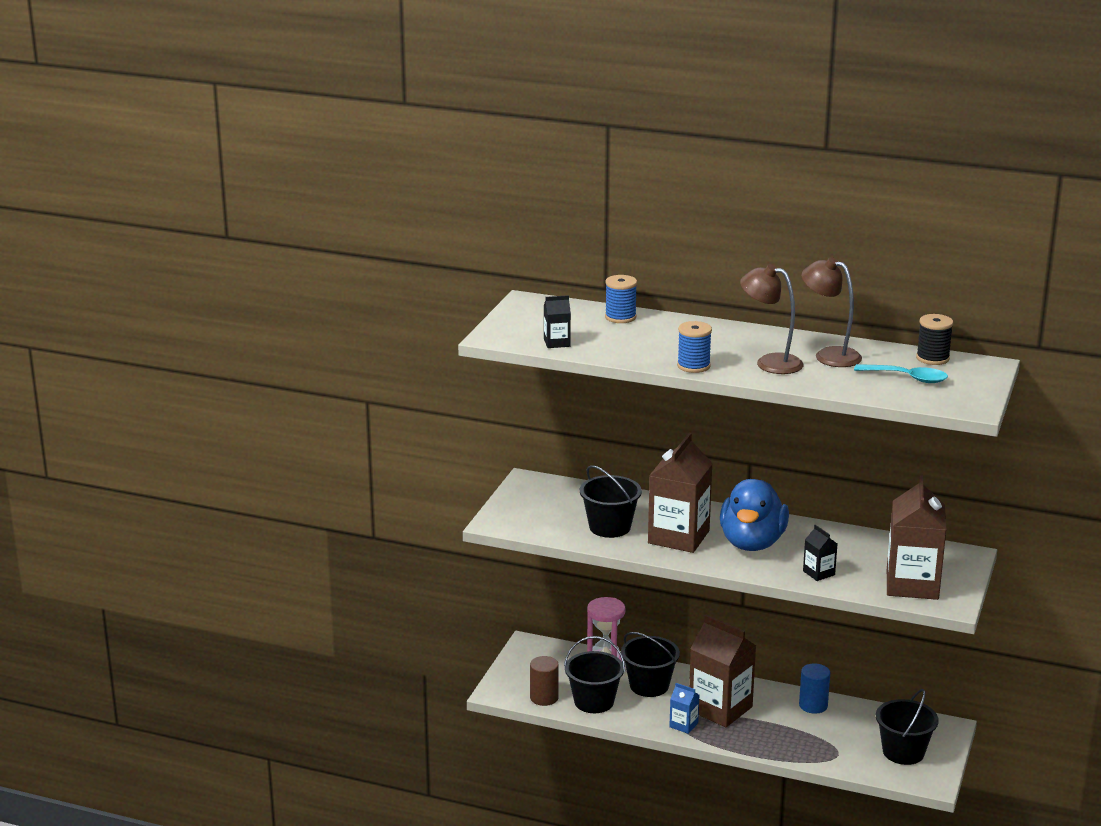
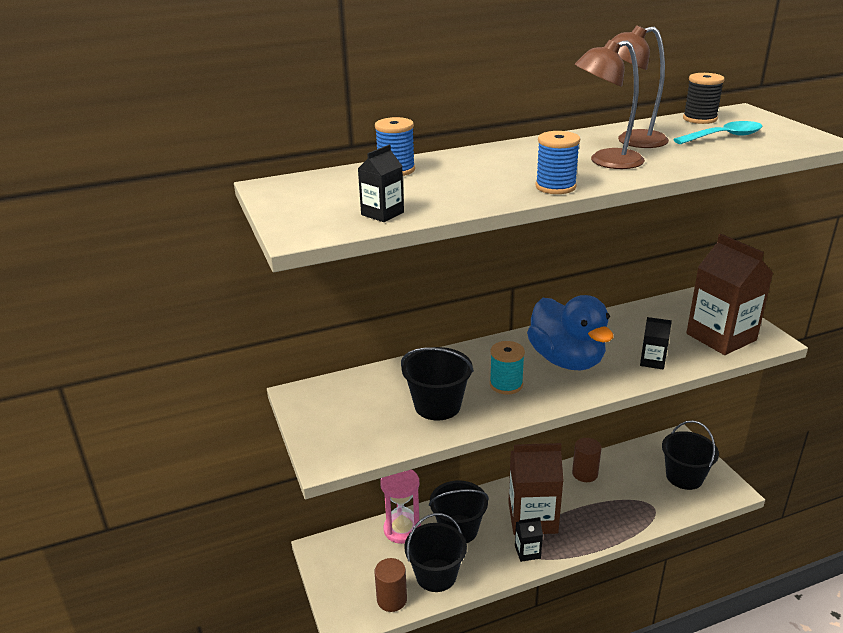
camera: 40 degrees left, 5 degrees up
brown carton [648,433,713,553] -> turquoise spool [490,341,525,395]
blue carton [669,683,699,734] -> black carton [515,517,543,562]
blue cylinder [799,663,830,714] -> brown cylinder [572,438,602,482]

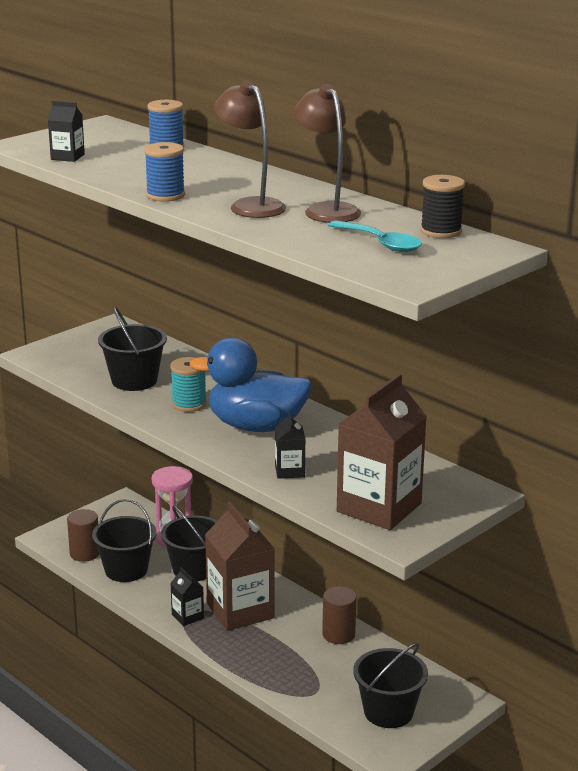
camera: 65 degrees right, 5 degrees down
blue duck [527,295,614,370] -> blue duck turned 60 degrees clockwise [190,337,312,432]

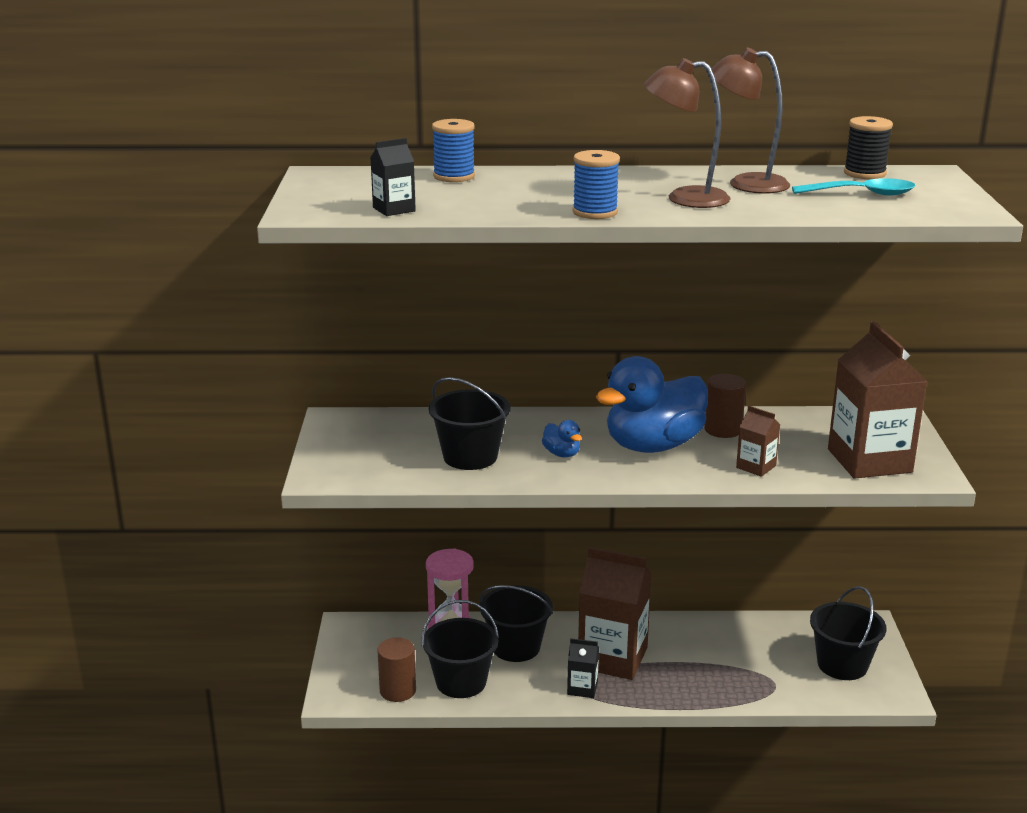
camera: 45 degrees left, 0 degrees up
turquoise spool [170,357,207,412] -> blue duck [542,420,582,457]
black carton [275,412,305,479] -> brown carton [736,406,780,477]
brown cylinder [322,587,357,644] -> brown cylinder moved to [704,374,746,438]

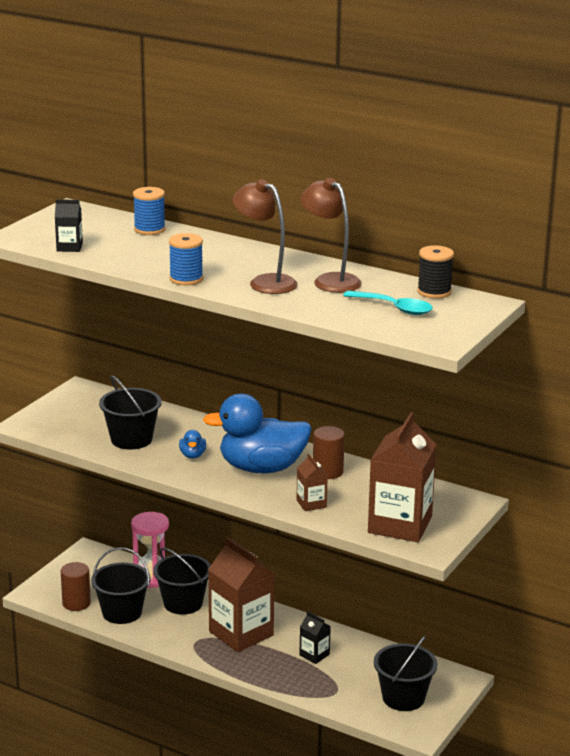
camera: 30 degrees right, 0 degrees up
black carton [567,638,599,698] -> black carton moved to [299,611,331,664]

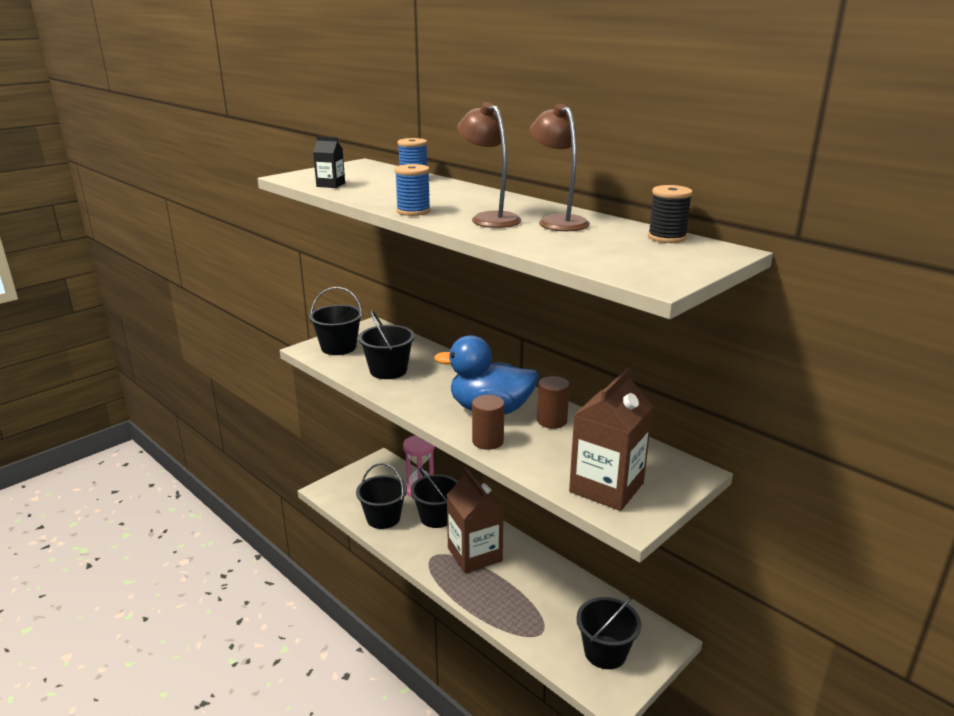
camera: 15 degrees right, 0 degrees up
brown cylinder [61,562,91,611] -> brown cylinder moved to [472,395,504,450]
blue duck [179,430,206,458] -> none
brown carton [296,454,328,511] -> none
black carton [299,611,331,664] -> none
turquoise spoon [343,291,433,315] -> none
none -> black bucket [309,287,363,355]

